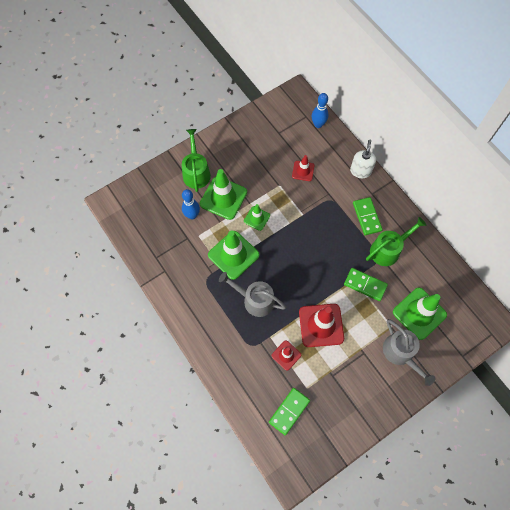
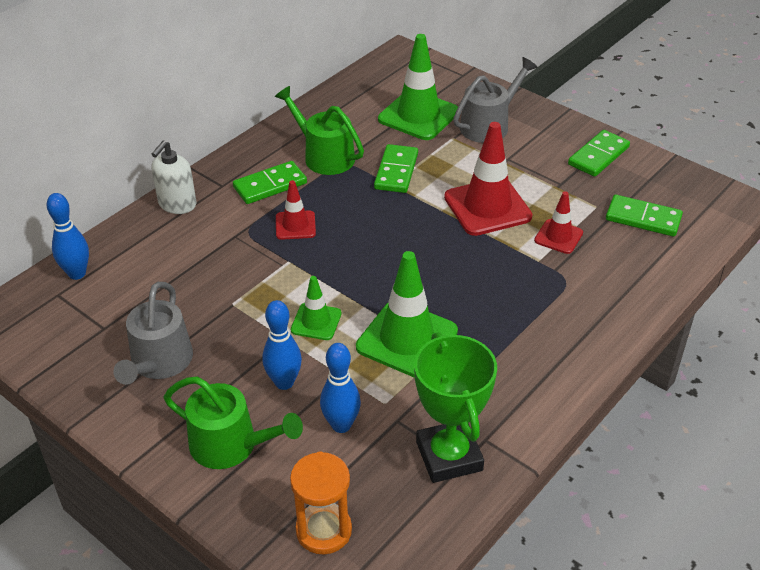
camera: 105 degrees left, 25 degrees down
green watering can [182,129,211,192] -> green watering can turned 135 degrees counterclockwise [164,376,303,469]
green traffic cone [200,169,247,220] -> blue bowling pin [262,300,302,390]
grey watering can [219,272,286,317] -> grey watering can moved to [114,282,193,385]
red traffic cone [292,155,315,181] -> red traffic cone moved to [276,180,316,240]
white soap dispenser [350,140,376,178] -> white soap dispenser turned 60 degrees counterclockwise [152,140,197,214]
none -> orange hourglass [290,451,352,554]
none -> green trophy [414,332,497,483]
none -> green domino [568,130,630,177]

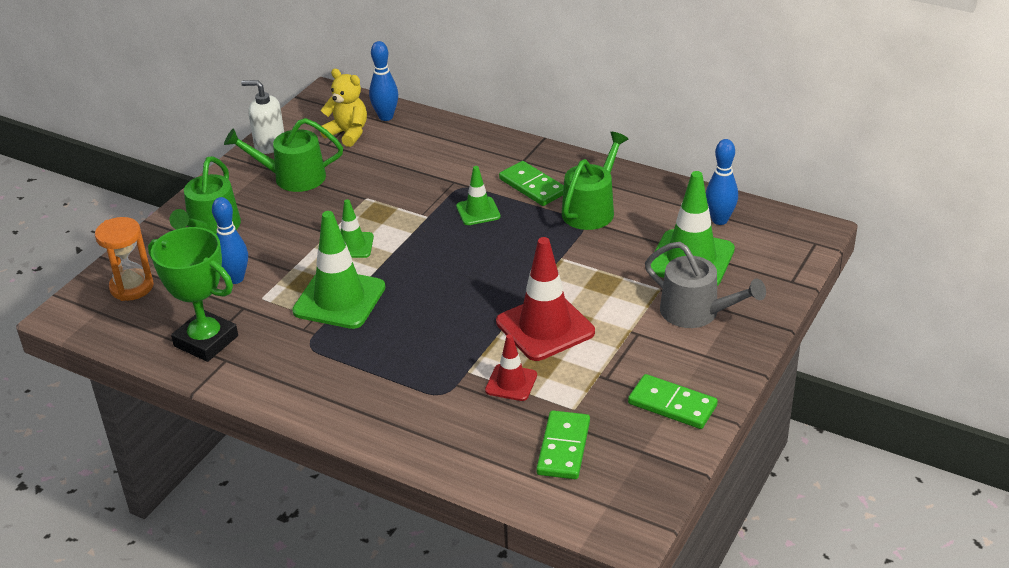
camera: 80 degrees right, 5 degrees down
grey watering can [114,282,193,385] -> green watering can [224,118,343,192]
white soap dispenser [152,140,197,214] -> white soap dispenser moved to [241,80,284,154]
blue bowling pin [262,300,302,390] -> blue bowling pin moved to [706,139,738,225]
red traffic cone [276,180,316,240] -> green traffic cone [456,166,501,225]
green domino [374,144,418,193] -> none
green trophy [414,332,497,483] -> green trophy turned 60 degrees clockwise [148,227,238,362]
none -> yellow teddy bear [320,69,367,147]

